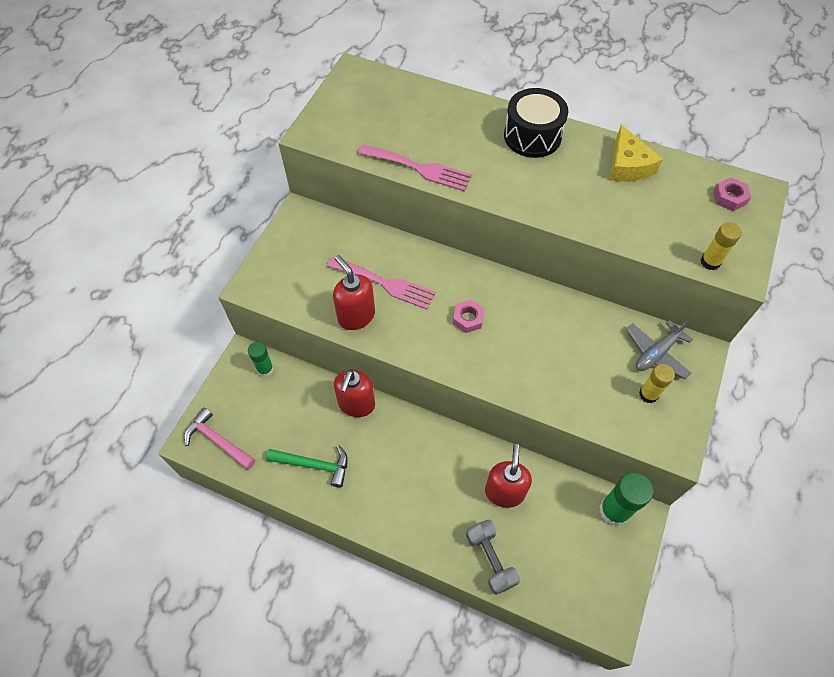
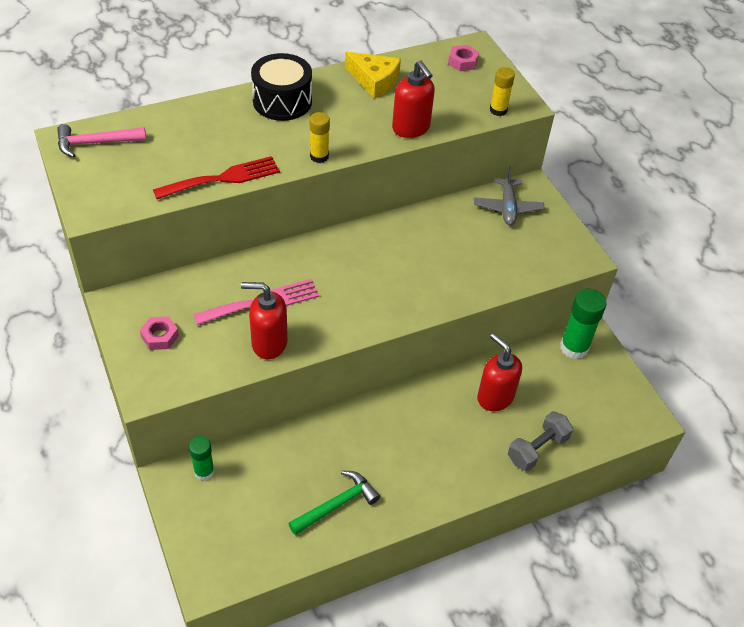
camera: 50 degrees left, 10 degrees down
pink hammer [184,408,255,470] -> pink hammer moved to [57,124,146,158]
red soap dispenser [334,370,375,417] -> red soap dispenser moved to [392,61,435,138]
pink fork [358,144,472,191] -> red fork [153,156,280,199]
pink nut [453,299,485,333] -> pink nut moved to [140,316,179,350]
grey dumbbell [466,520,520,595] -> grey dumbbell turned 60 degrees counterclockwise [508,411,573,471]
yellow glue stick [639,364,675,403] -> yellow glue stick moved to [310,112,330,163]

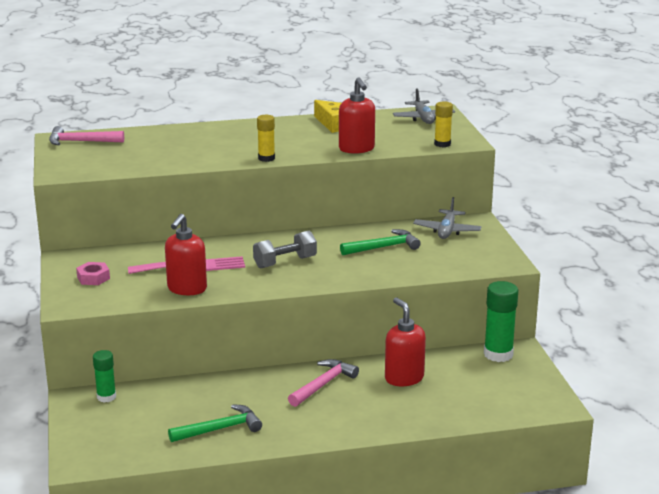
camera: 15 degrees right, 25 degrees down
red fork [153,156,280,199] -> none
red soap dispenser [241,282,288,359] -> red soap dispenser turned 90 degrees counterclockwise [165,214,207,295]
black drum [251,53,312,121] -> none
pink nut [448,45,479,71] -> grey plane [393,88,455,124]
grey dumbbell [508,411,573,471] -> grey dumbbell moved to [253,231,317,269]
none -> pink hammer [288,359,359,407]
none -> green hammer [340,229,421,255]

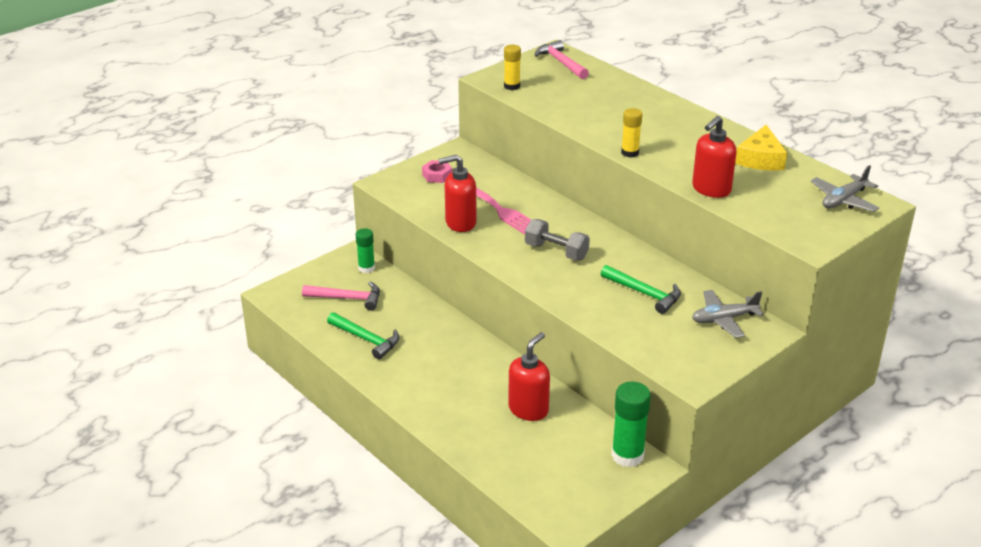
camera: 60 degrees right, 10 degrees up
pink hammer [288,359,359,407] -> pink hammer moved to [302,282,380,311]
yellow glue stick [434,101,453,147] -> yellow glue stick moved to [504,45,521,90]

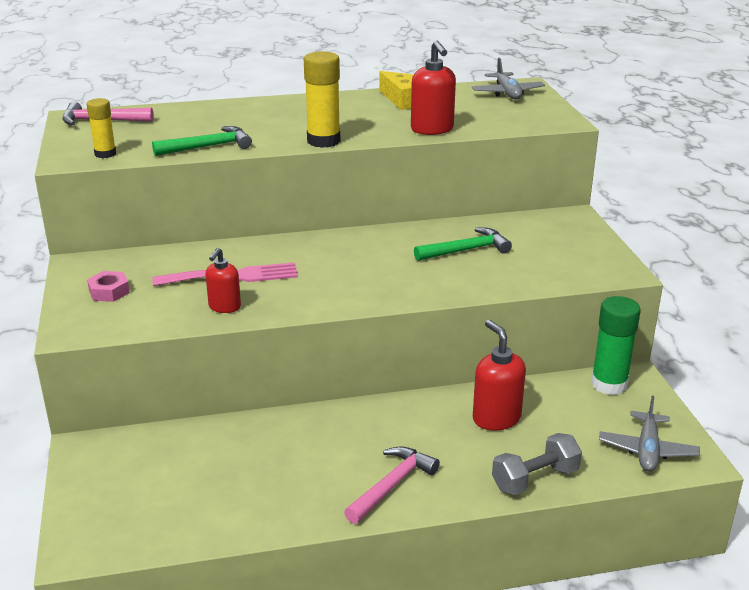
camera: 60 degrees left, 5 degrees down
pink hammer [302,282,380,311] -> pink hammer moved to [344,446,440,524]
green hammer [327,312,399,359] -> green hammer moved to [152,126,252,156]
green glue stick [356,228,375,273] -> none
red soap dispenser [439,155,477,232] -> red soap dispenser [205,248,241,313], size x0.65
grey dumbbell [525,219,590,260] -> grey dumbbell moved to [492,433,582,495]
yellow glue stick [621,108,642,158] -> yellow glue stick [304,51,341,148], size x1.63
grey plane [692,290,764,338] -> grey plane moved to [599,396,700,471]

